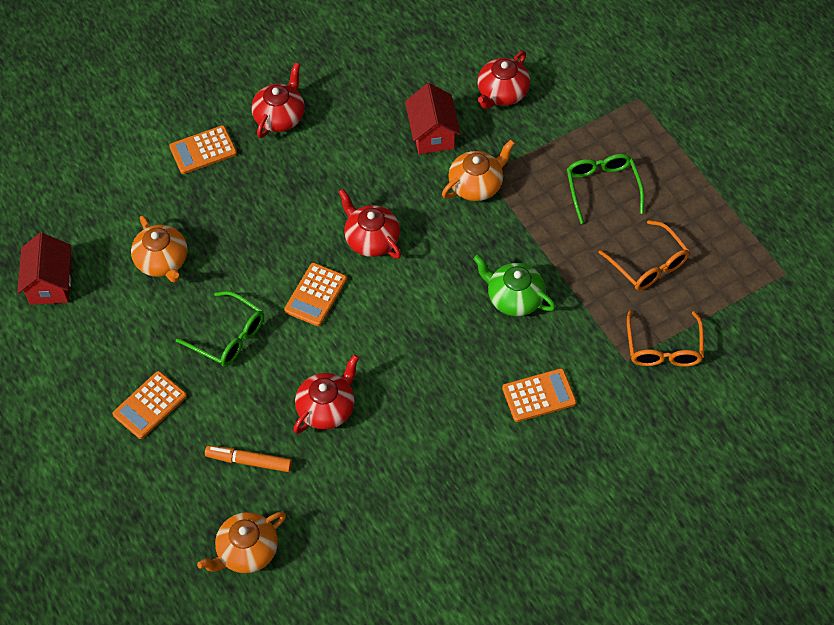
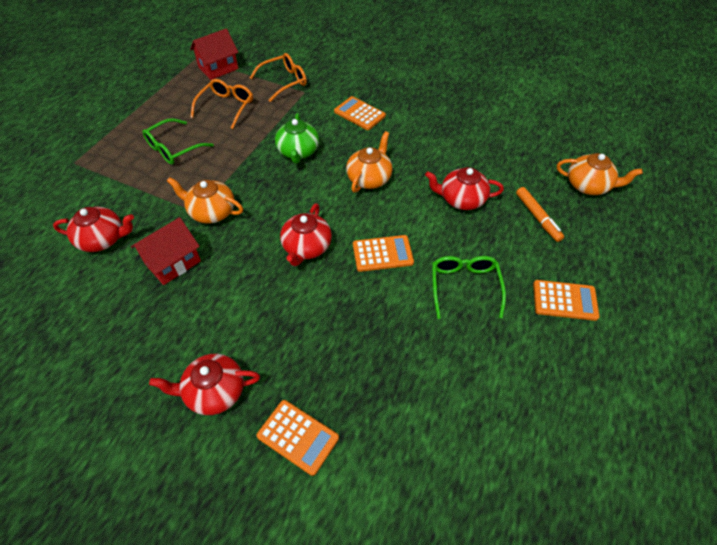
camera: 125 degrees left, 5 degrees down
red house [17,233,71,305] -> red house moved to [190,28,238,80]
orange teapot [131,216,188,283] -> orange teapot moved to [346,131,393,193]

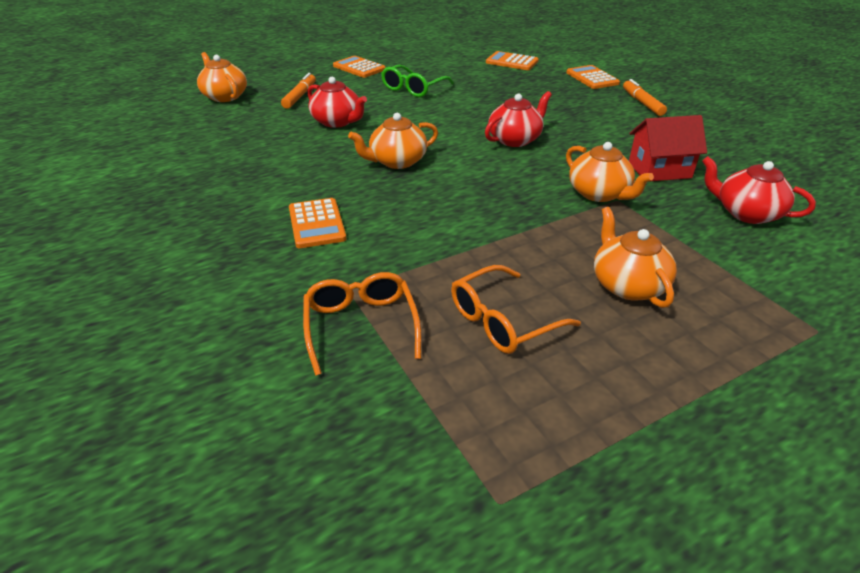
camera: 145 degrees left, 15 degrees down
green glasses [142,118,214,165] -> orange teapot [594,207,677,308]
red teapot [149,354,260,415] -> orange marker [623,79,667,116]
red house [190,28,238,80] -> none
orange glasses [250,53,307,102] -> orange glasses turned 75 degrees clockwise [303,272,421,376]
green teapot [275,113,319,163] -> none
orange calculator [353,235,414,272] -> orange calculator moved to [486,51,539,70]

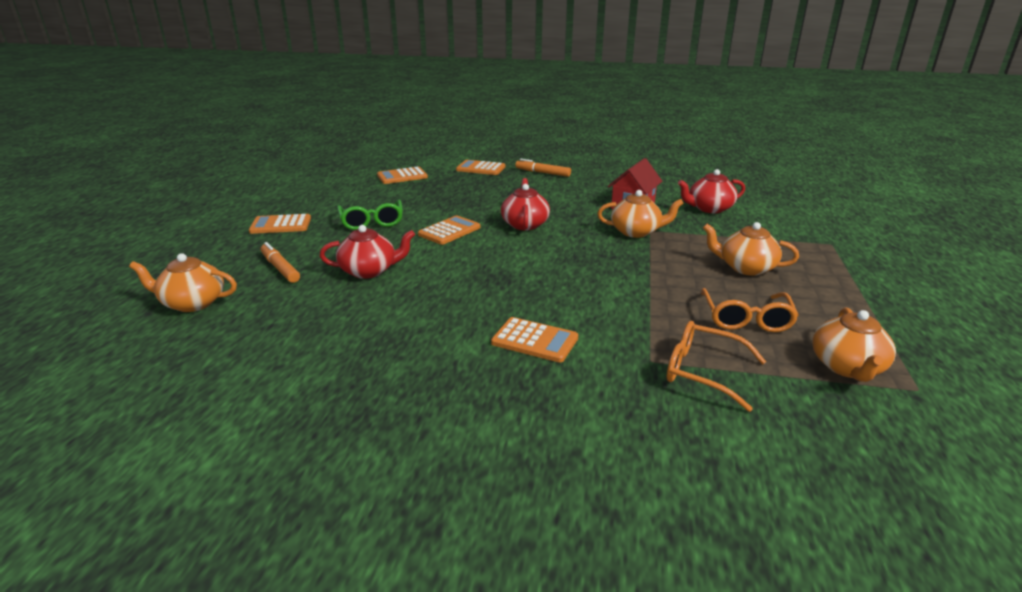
camera: 50 degrees left, 10 degrees down
orange teapot [348,113,438,169] -> orange teapot moved to [812,307,896,382]
none -> orange calculator [418,215,481,245]

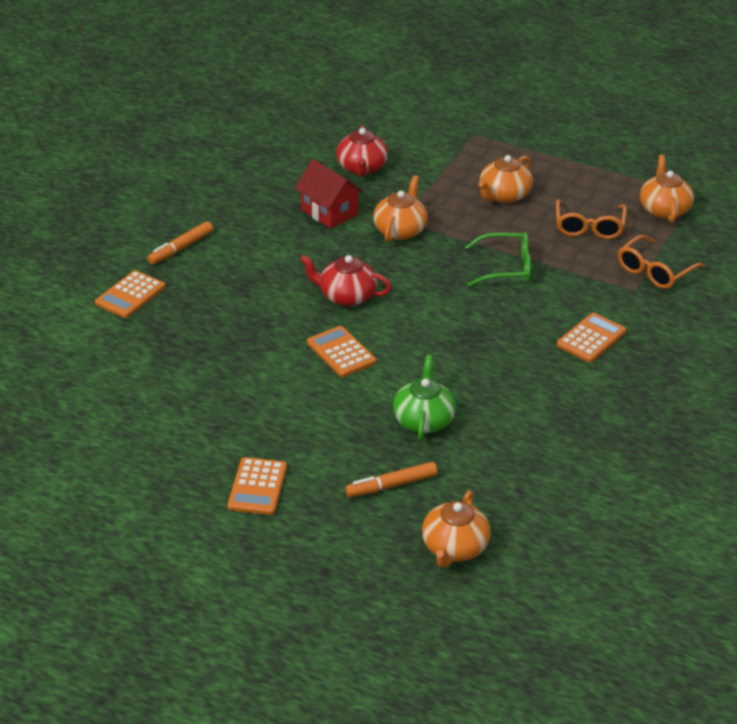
camera: 75 degrees left, 10 degrees up
red teapot [320,225,415,279] -> green teapot [393,355,456,440]
green glasses [337,199,403,230] -> green glasses moved to [465,232,531,287]
orange calculator [377,167,428,184] -> none
orange glasses [701,288,799,332] -> orange glasses turned 75 degrees clockwise [556,199,627,239]
orange teapot [812,307,896,382] -> orange teapot turned 120 degrees counterclockwise [640,155,694,222]

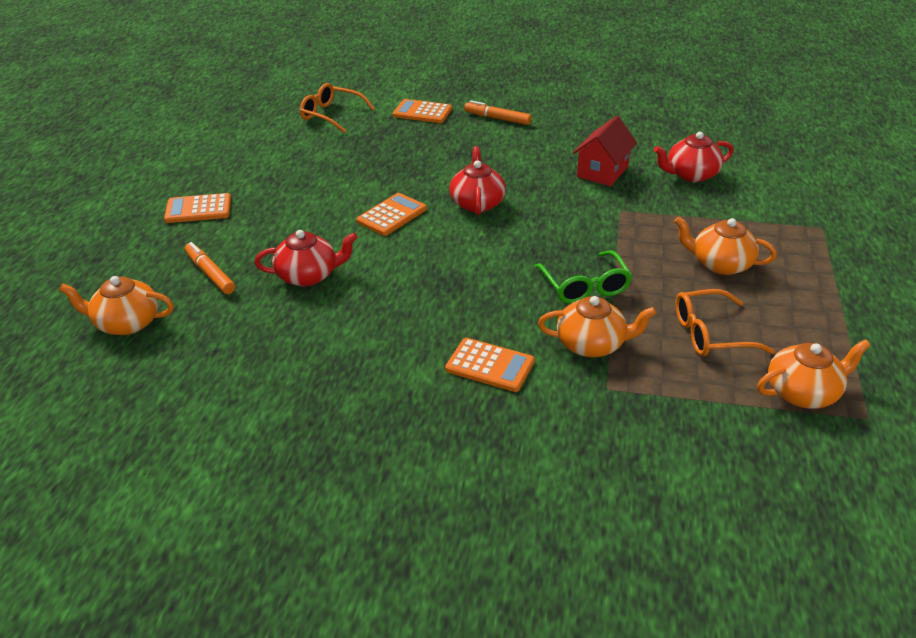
camera: 75 degrees right, 0 degrees up
orange teapot [373,175,428,242] -> orange teapot moved to [538,296,657,357]
green teapot [393,355,456,440] -> red teapot [255,230,358,287]
orange glasses [618,235,705,289] -> orange glasses moved to [300,83,375,133]

